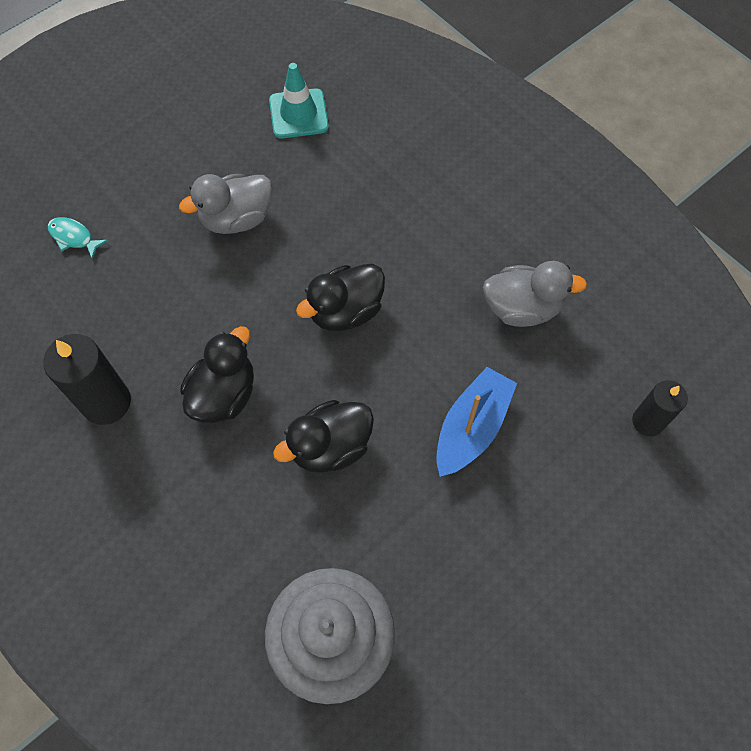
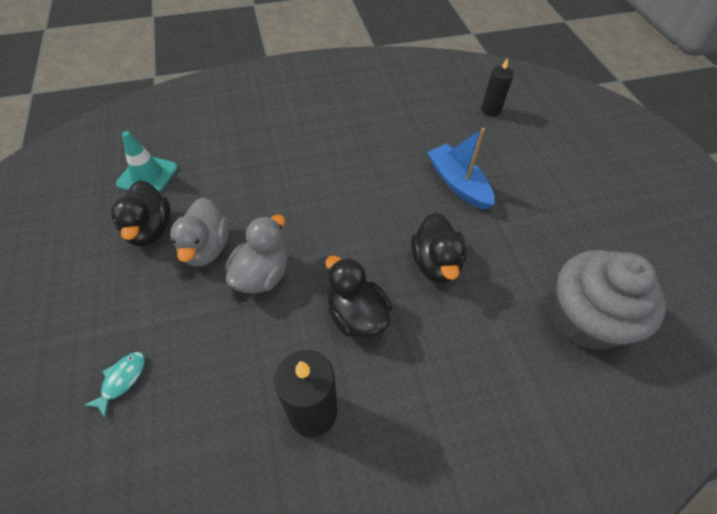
camera: 65 degrees left, 10 degrees down
turquoise fish [48,217,108,259] -> turquoise fish turned 150 degrees clockwise [84,352,145,419]
black duck [296,264,385,331] -> black duck moved to [111,180,171,246]
grey duck [483,261,587,327] -> grey duck moved to [225,215,287,293]

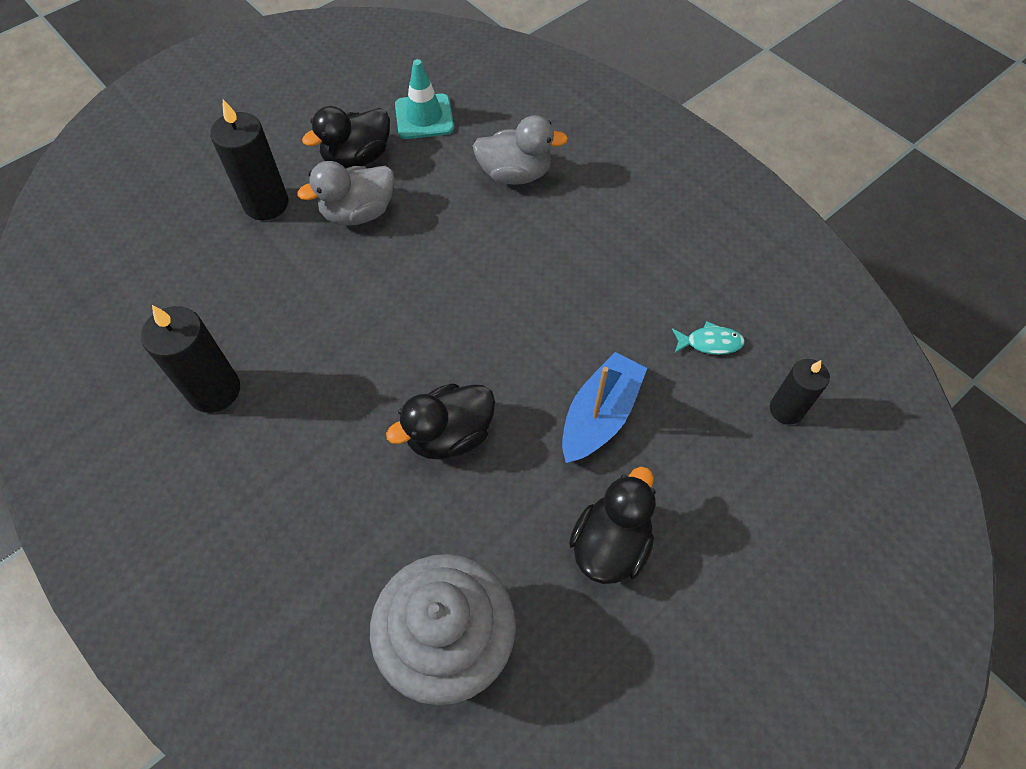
camera: 65 degrees right, 5 degrees up
turquoise fish [84,352,145,419] -> turquoise fish moved to [672,321,745,355]
grey duck [225,215,287,293] -> grey duck moved to [473,115,568,185]
black duck [325,255,392,338] -> black duck moved to [569,466,655,584]
none -> black candle [210,99,288,220]

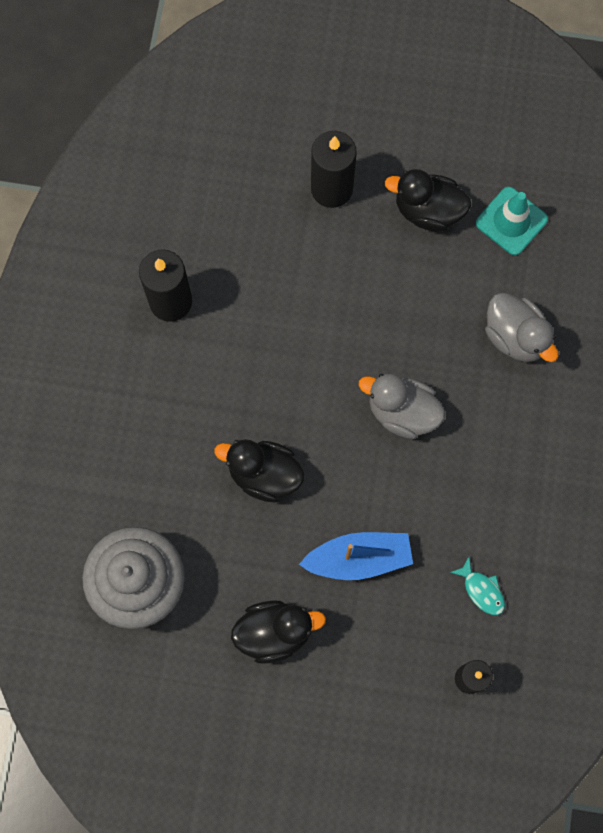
camera: 50 degrees right, 15 degrees up
grey duck [298,161,395,226] -> grey duck moved to [359,374,445,439]

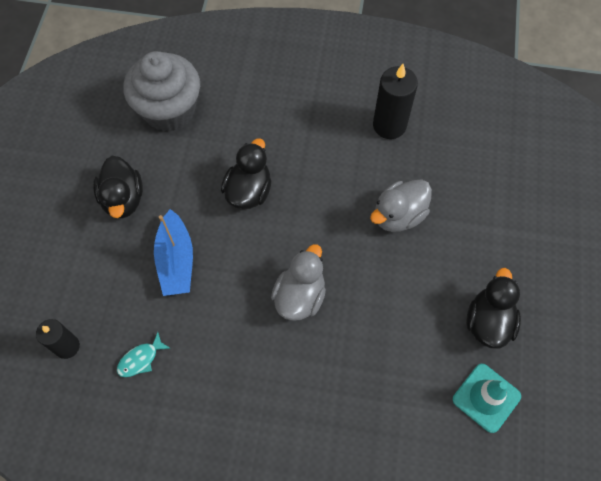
camera: 90 degrees right, 10 degrees down
black candle [311,131,357,208] -> none
grey duck [485,293,558,362] -> grey duck moved to [370,179,432,232]

